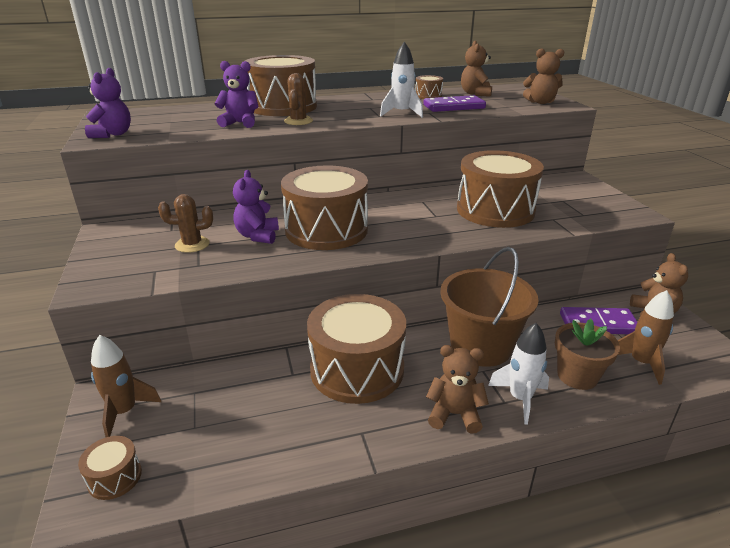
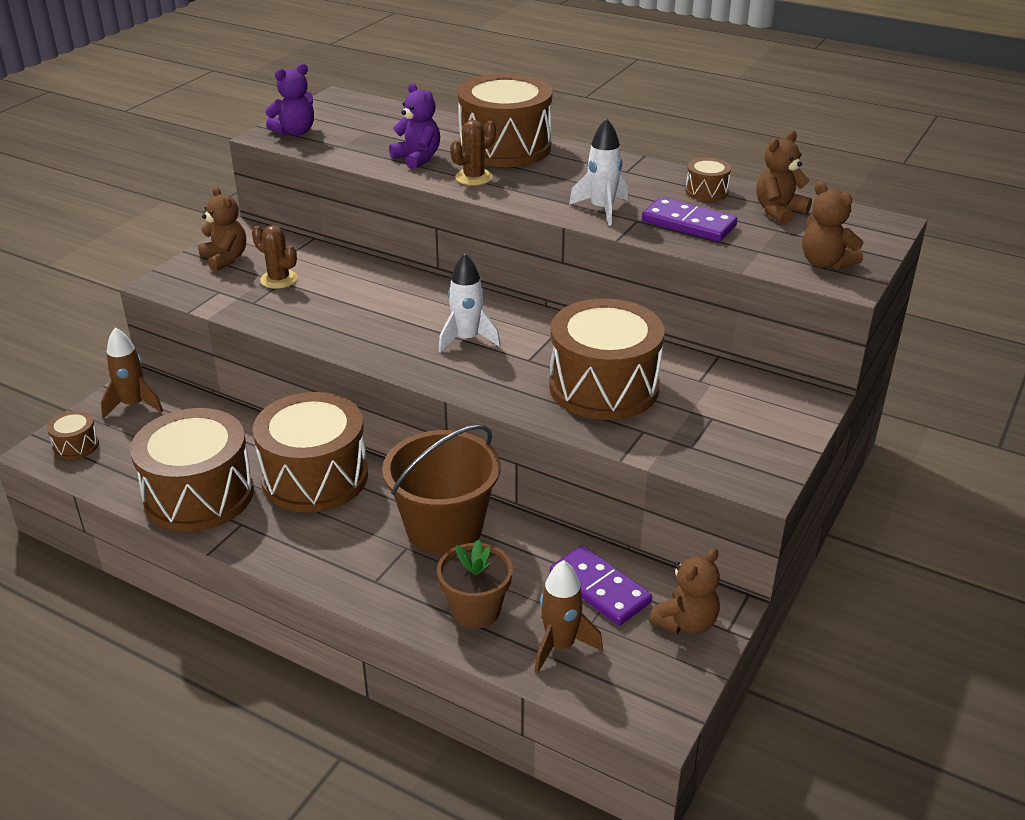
camera: 45 degrees right, 5 degrees up
purple teddy bear [233,170,279,244] -> none
brown drum [281,165,368,250] -> brown drum moved to [130,408,254,532]
brown teddy bear [426,345,489,434] -> brown teddy bear moved to [198,187,246,271]
white rocket [488,323,549,425] -> white rocket moved to [438,254,501,353]

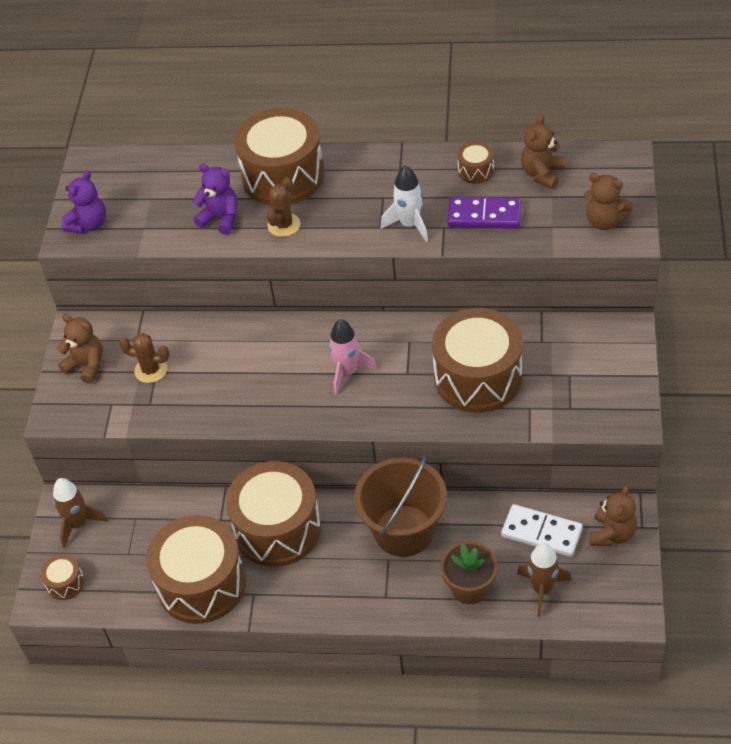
camera: 20 degrees left, 15 degrees up
white rocket [438,254,501,353] -> pink rocket [329,319,377,395]
purple domino [550,545,652,626] -> white domino [501,504,582,557]

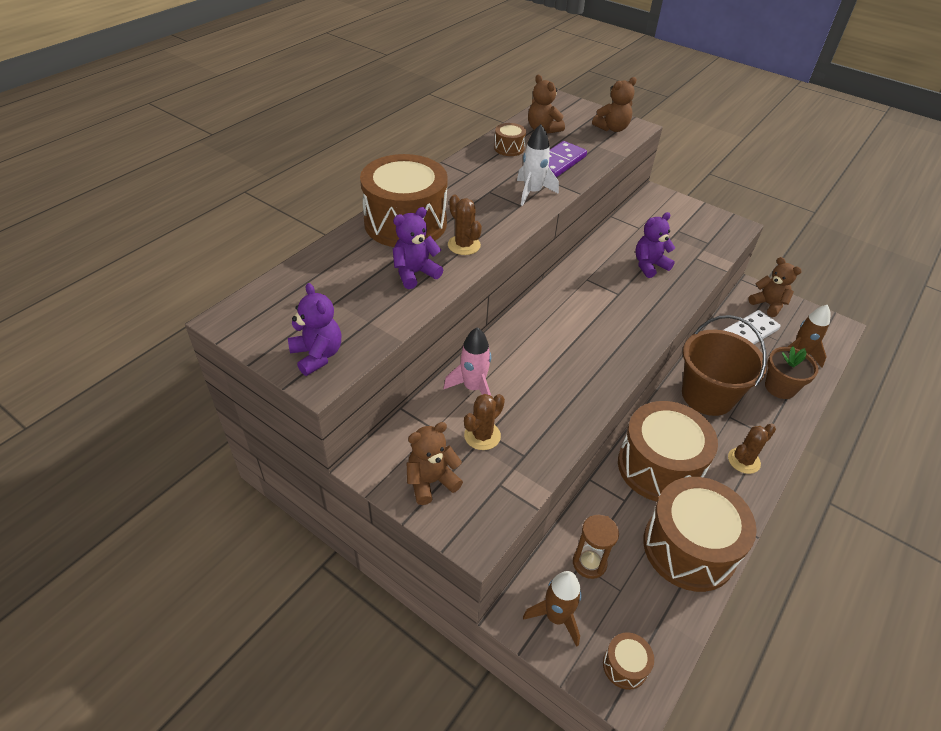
camera: 65 degrees left, 5 degrees down
pink rocket [329,319,377,395] -> pink rocket moved to [444,327,491,395]
brown drum [432,308,522,413] -> purple teddy bear [635,212,675,278]
none -> brown hourglass [573,515,619,579]
none -> brown cactus [728,423,776,474]

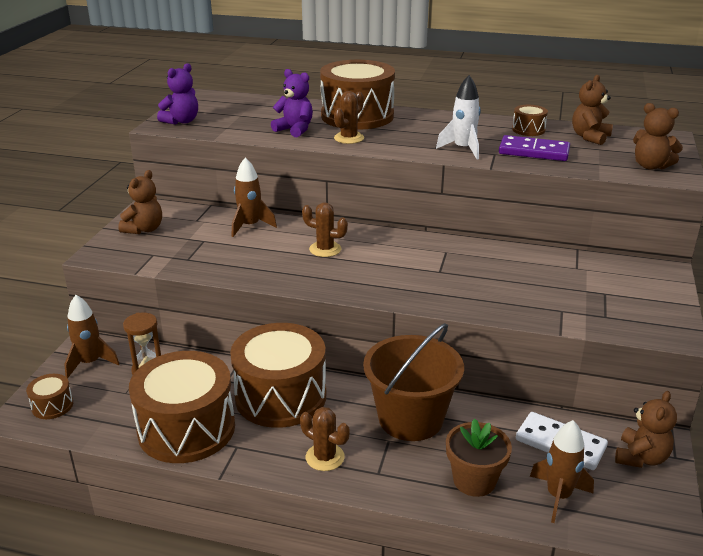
camera: 70 degrees right, 15 degrees down
brown teddy bear [407,422,463,505] -> brown teddy bear turned 75 degrees clockwise [118,170,162,234]
pink rocket [444,327,491,395] -> brown rocket [232,157,277,237]
brown cactus [464,394,505,450] -> brown cactus moved to [302,202,348,257]
purple teddy bear [635,212,675,278] -> none

